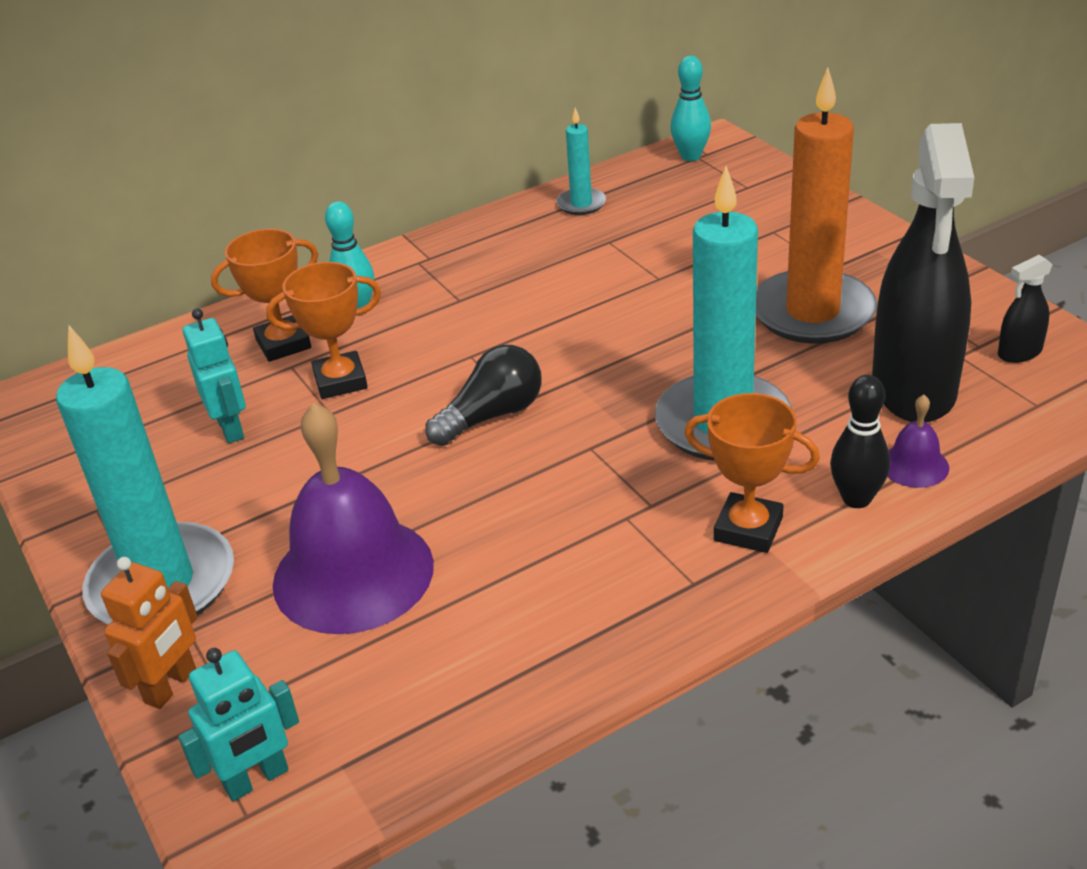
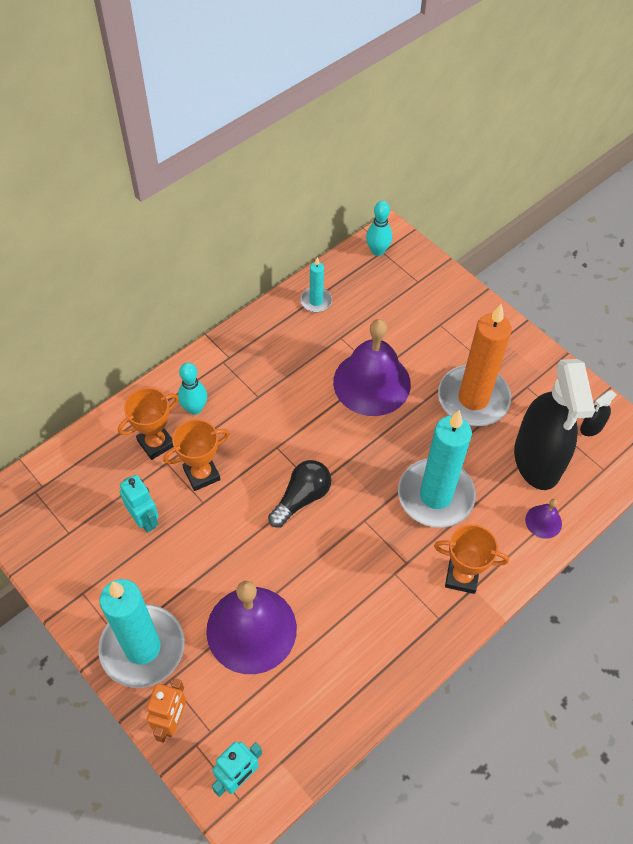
camera: 15 degrees left, 20 degrees up
black bowling pin [830,375,890,508] -> none
none -> purple bell [333,319,411,416]

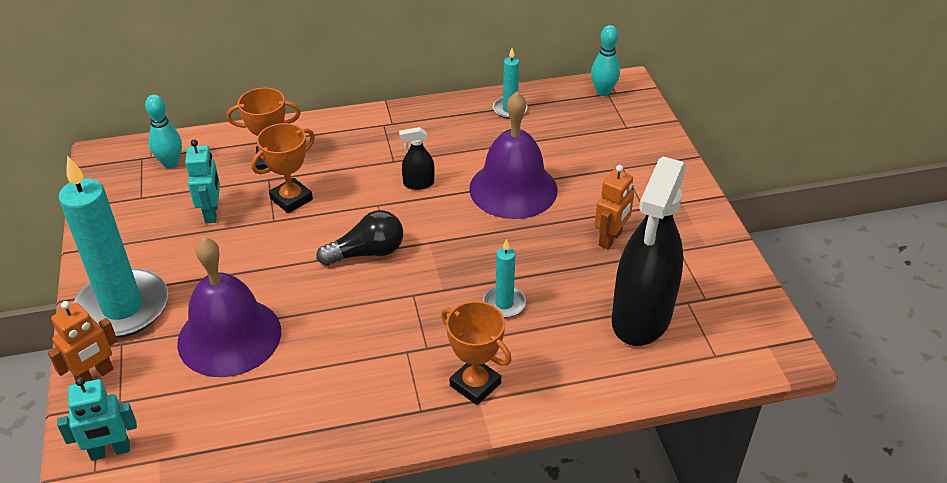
camera: 30 degrees right, 15 degrees down
orange trophy [163,419,229,491] -> orange trophy turned 45 degrees counterclockwise [251,123,315,213]
turquoise bowling pin [178,363,207,415] -> turquoise bowling pin moved to [145,95,182,168]
turquoise candle [398,410,476,528] -> turquoise candle [483,239,526,318], size x0.47
orange candle [438,304,512,426] -> orange robot [594,165,634,250]
purple bell [525,499,562,539] -> none
black spray bottle [580,390,616,436] -> black spray bottle moved to [399,127,434,190]

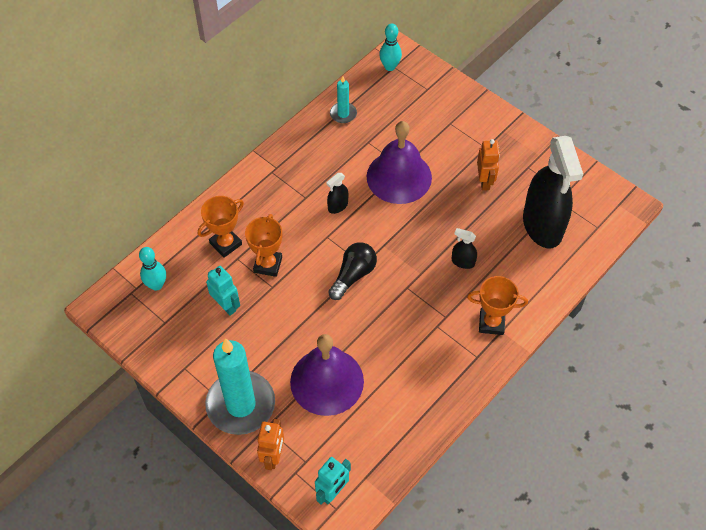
camera: 35 degrees left, 15 degrees up
turquoise candle [483,239,526,318] -> black spray bottle [452,228,477,269]

